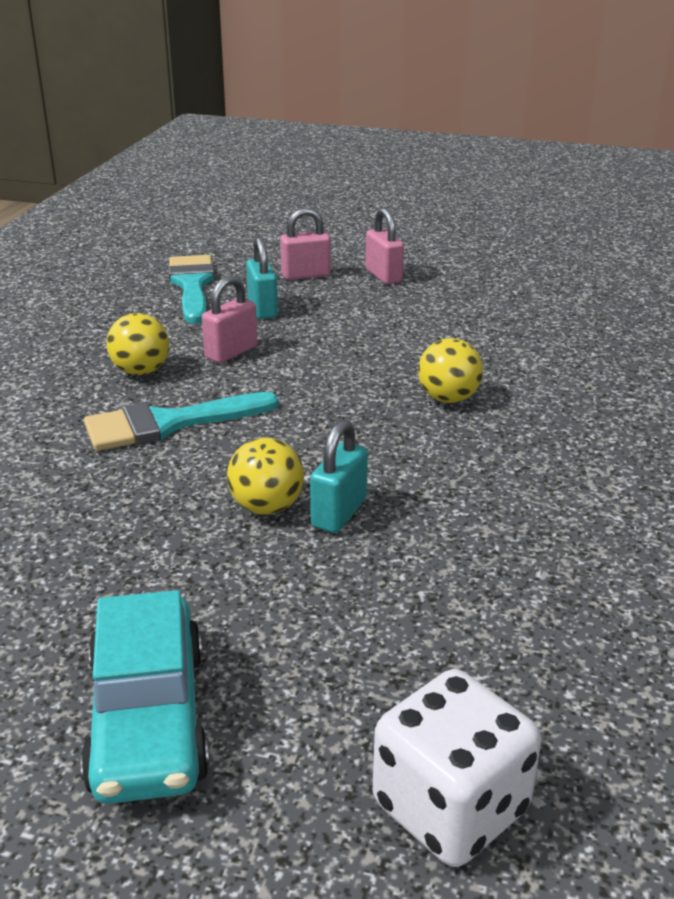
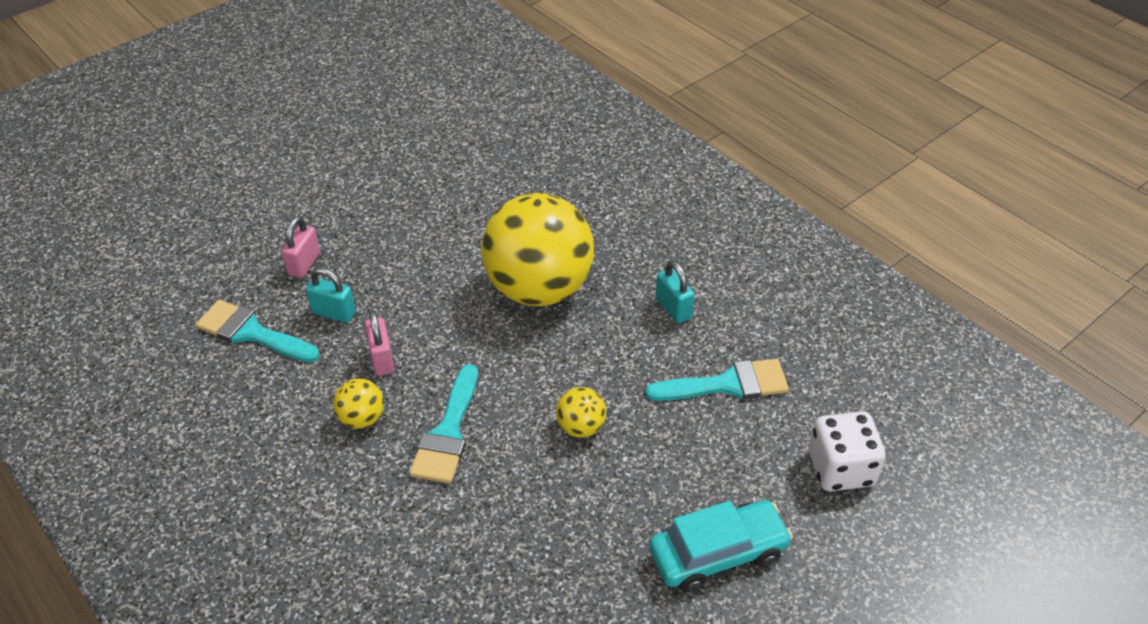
camera: 55 degrees left, 15 degrees up
turquoise car [80,590,209,804] -> turquoise car turned 45 degrees counterclockwise [649,500,793,592]
turquoise padlock [310,420,368,533] -> turquoise padlock moved to [656,260,695,323]
pink padlock [365,207,404,284] -> none
yellow ball [418,338,483,403] -> yellow ball [481,193,594,306], size x2.45
none -> turquoise brush [645,359,789,401]

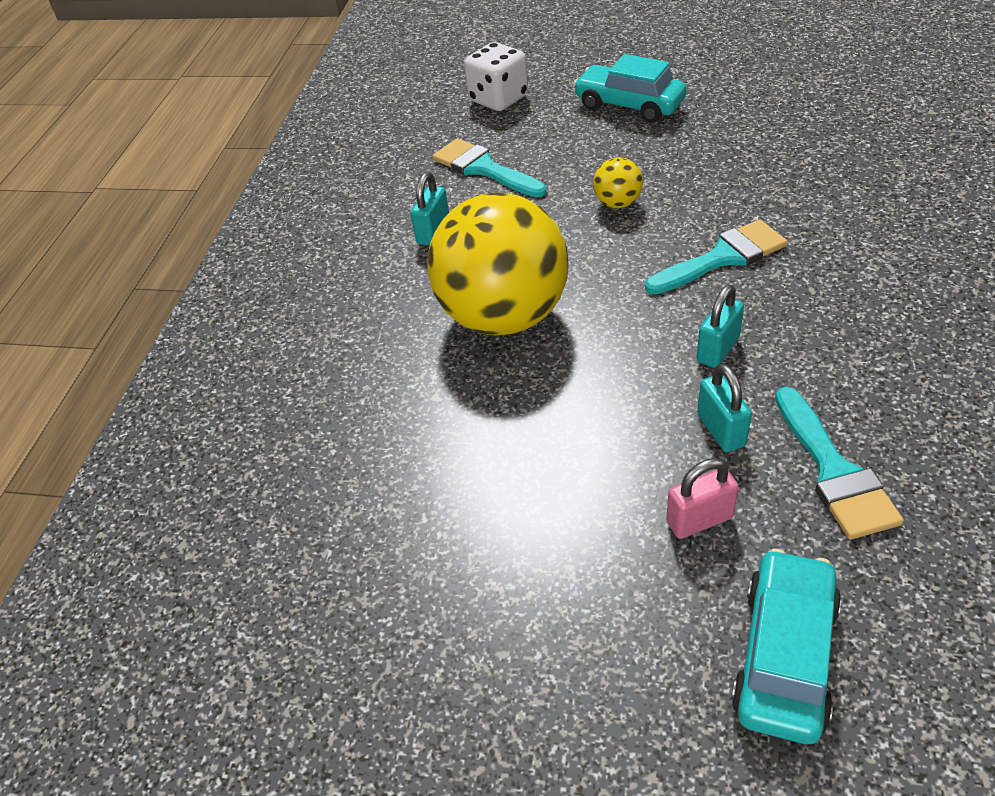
camera: 125 degrees left, 0 degrees up
yellow ball [333,378,384,429] -> none
pink padlock [365,310,394,376] -> turquoise padlock [697,284,744,368]
none -> turquoise car [731,548,841,744]

